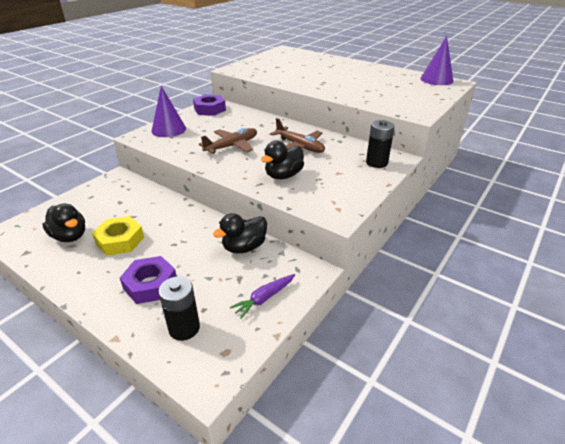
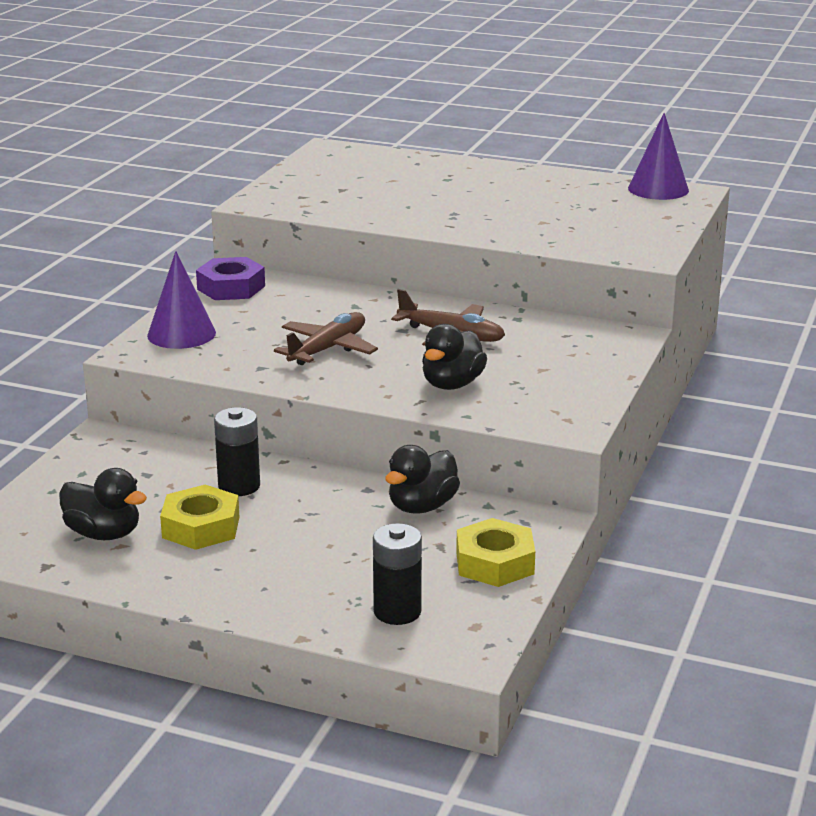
camera: 15 degrees left, 10 degrees down
purple nut [120,256,177,304] -> none
purple carrot [230,274,295,319] -> yellow nut [456,518,535,587]
black battery [366,120,395,168] -> black battery moved to [214,407,260,496]

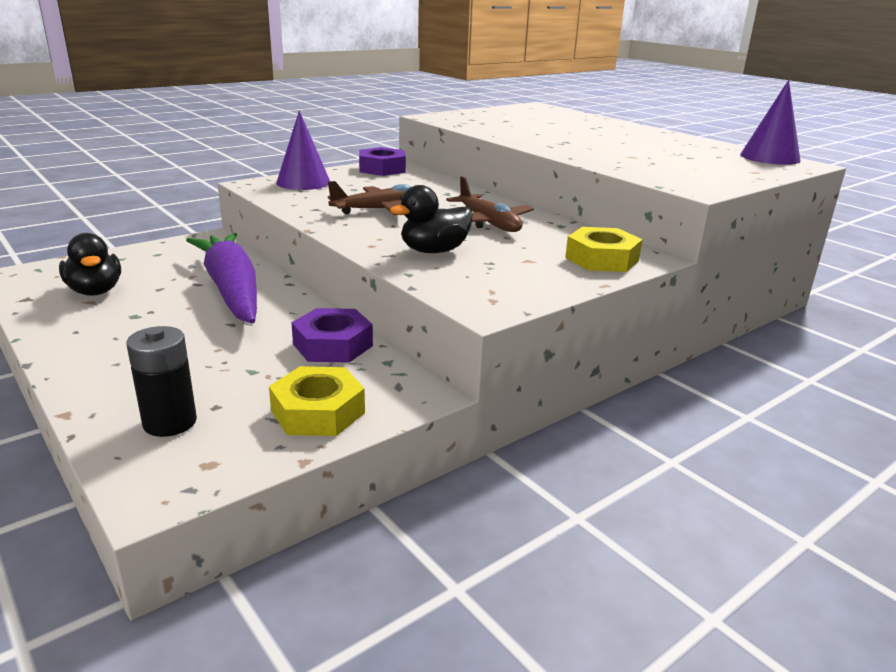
camera: 30 degrees right, 0 degrees up
yellow nut [160,485,239,550] -> yellow nut moved to [565,227,643,272]
black battery [214,407,260,496] -> purple carrot [186,233,257,324]
black duck [385,445,460,513] -> purple nut [291,308,373,363]

